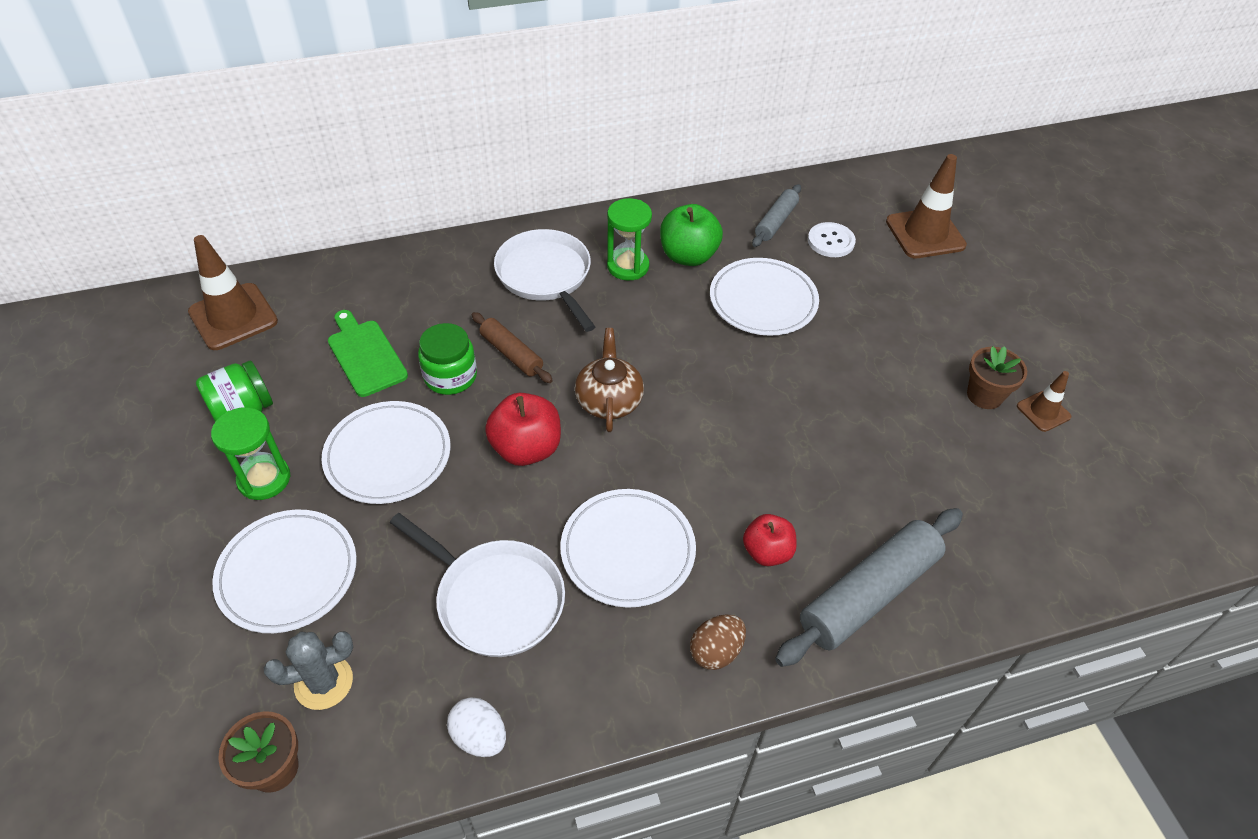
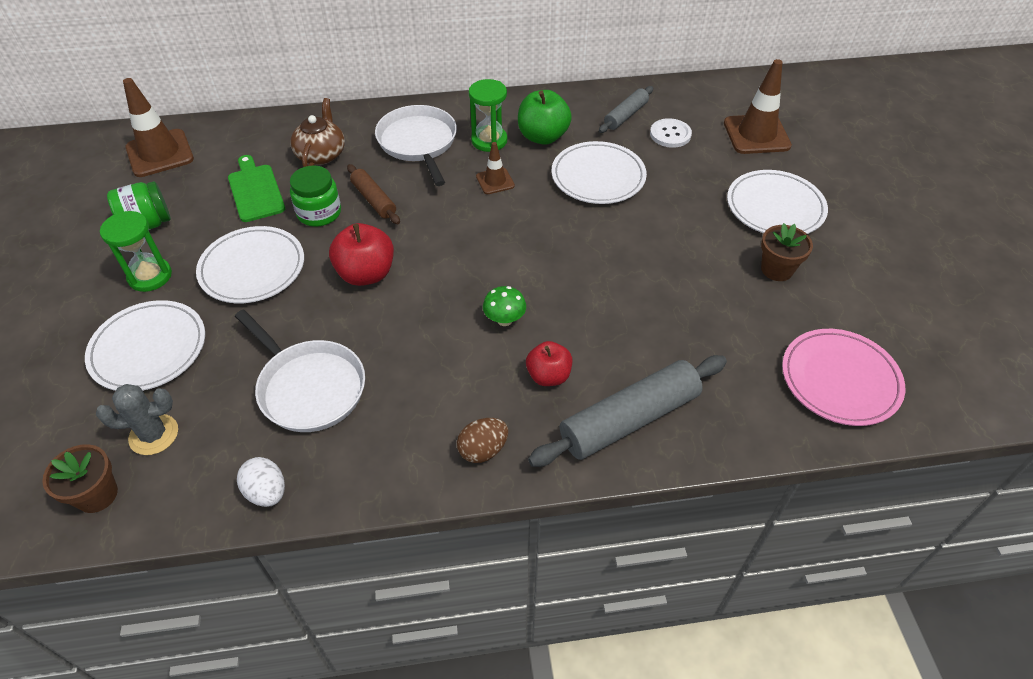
camera: 10 degrees right, 0 degrees up
white plate [560,489,696,608] -> white plate moved to [727,170,828,234]
brown teapot [575,328,644,432] -> brown teapot moved to [290,98,345,167]
brown traffic cone [1017,371,1072,432] -> brown traffic cone moved to [476,142,515,194]
none -> green mushroom [483,286,526,326]
none -> pink plate [782,329,905,426]

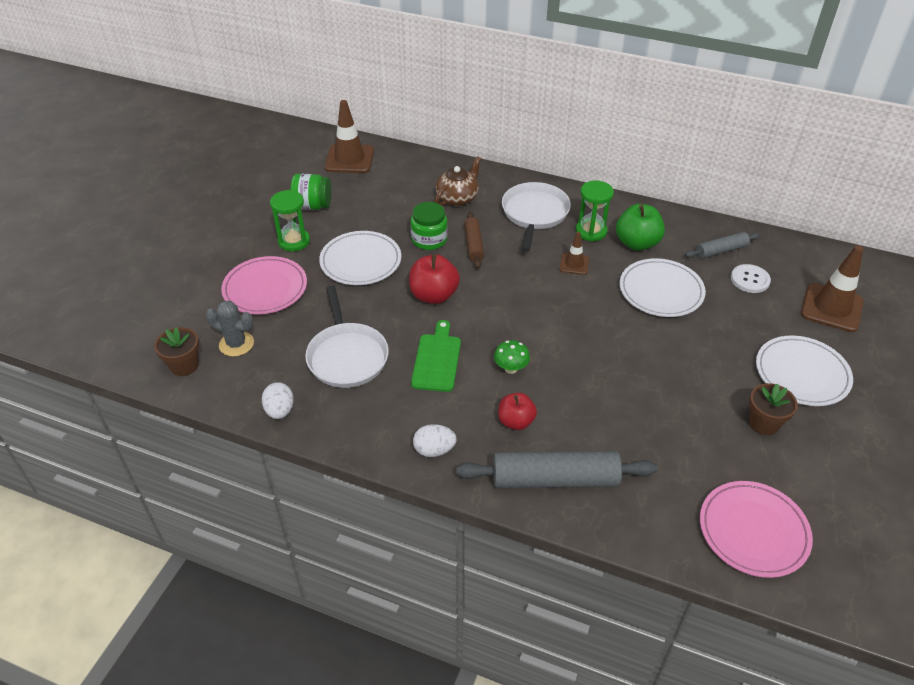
camera: 30 degrees right, 5 degrees down
white plate [85,300,205,391] -> pink plate [221,256,307,315]
green cutting board [228,155,285,222] -> green cutting board moved to [411,320,461,392]
brown egg [457,418,508,463] -> white egg [413,424,457,457]

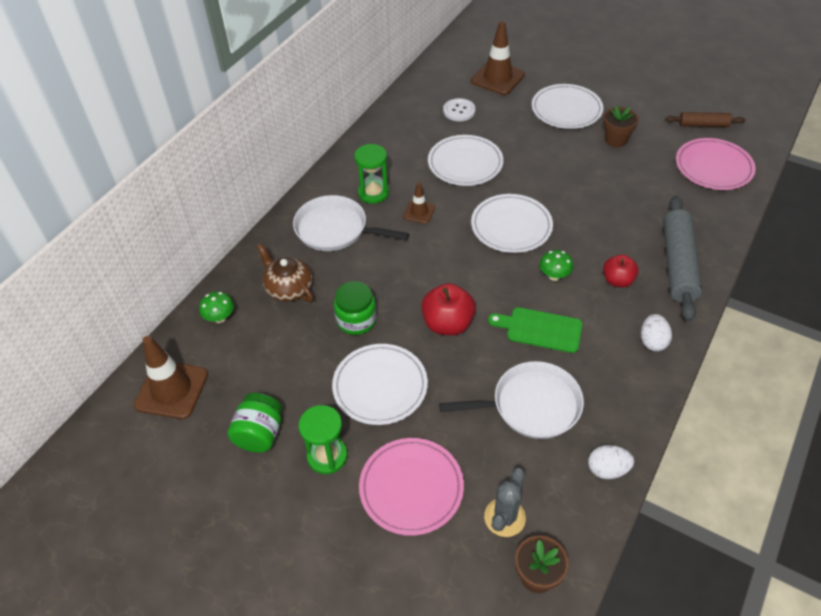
camera: 80 degrees left, 5 degrees up
brown rolling pin [464,212,484,269] -> brown rolling pin moved to [666,112,745,127]
green apple [616,204,665,251] -> none
grey rolling pin [685,232,760,259] -> none
none -> green mushroom [199,292,234,323]
none -> white plate [471,194,553,253]

